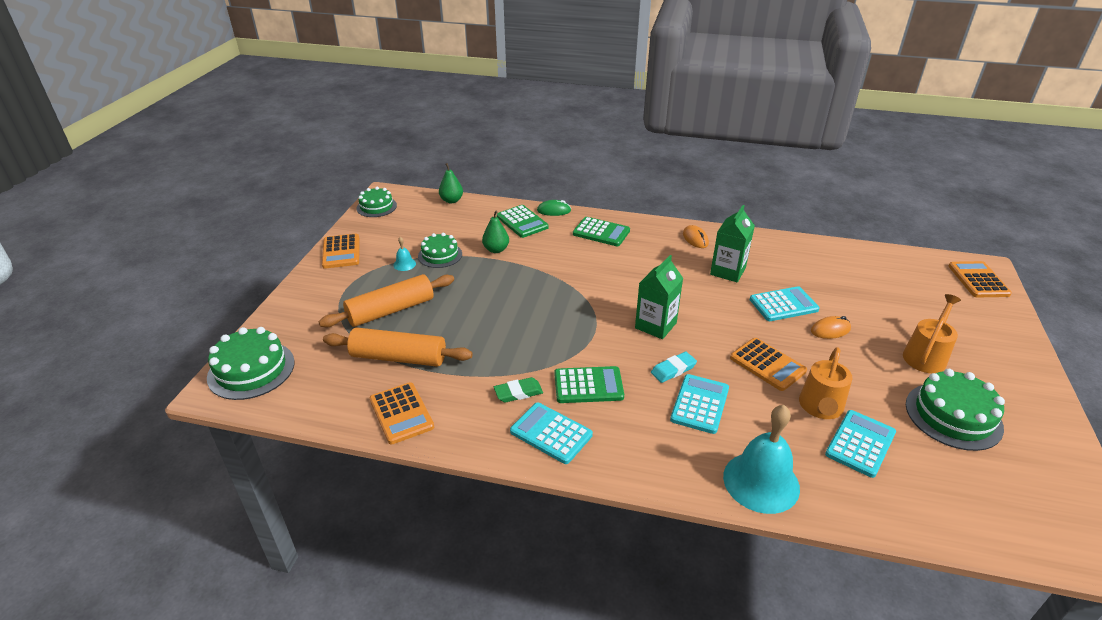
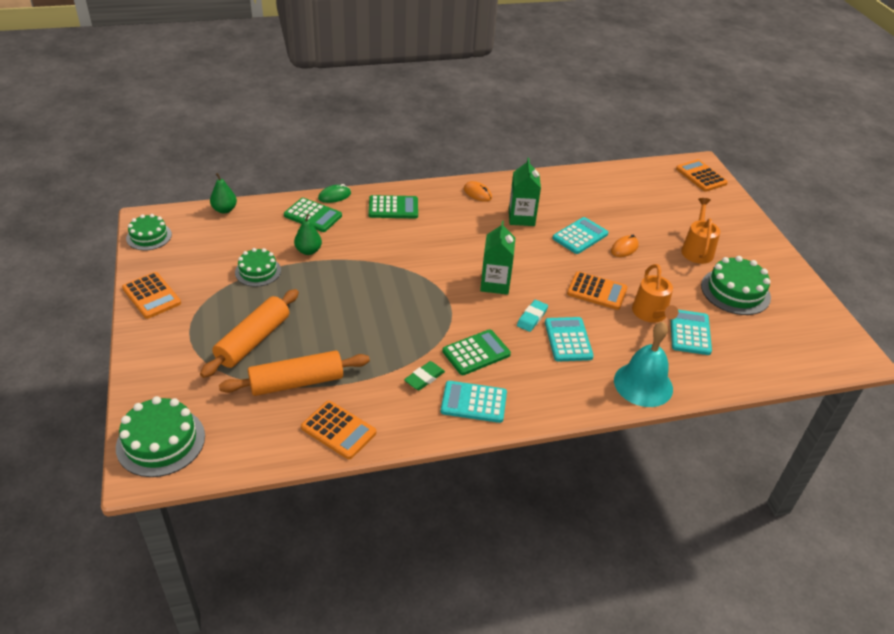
camera: 30 degrees left, 5 degrees up
turquoise bell [393,237,416,271] -> none

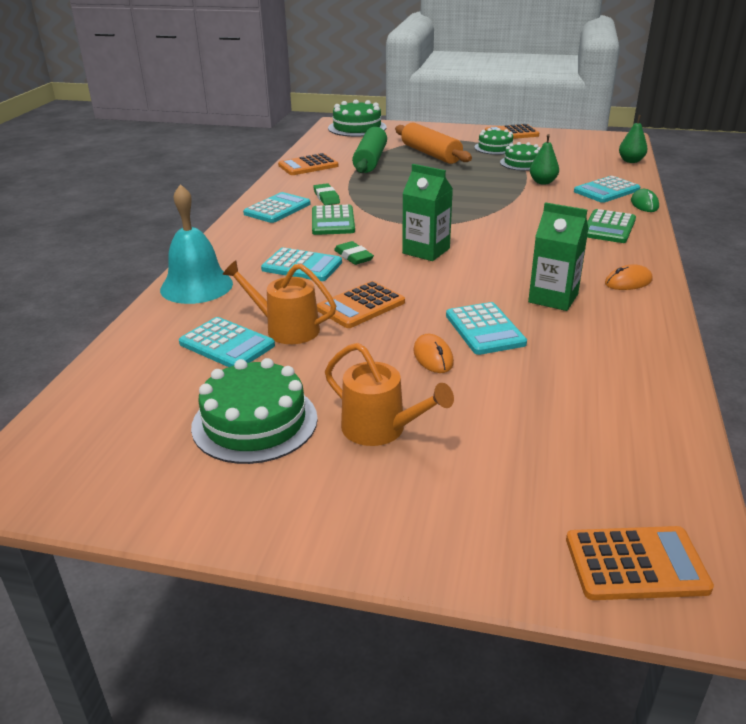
camera: 120 degrees right, 10 degrees down
green cake [126,214,172,250] -> green cake moved to [474,128,513,155]
orange rolling pin [219,350,370,396] -> green rolling pin [352,127,387,173]
green calculator [284,198,342,232] -> turquoise calculator [574,176,641,203]
turquoise eraser [517,300,548,332] -> green eraser [334,241,374,265]

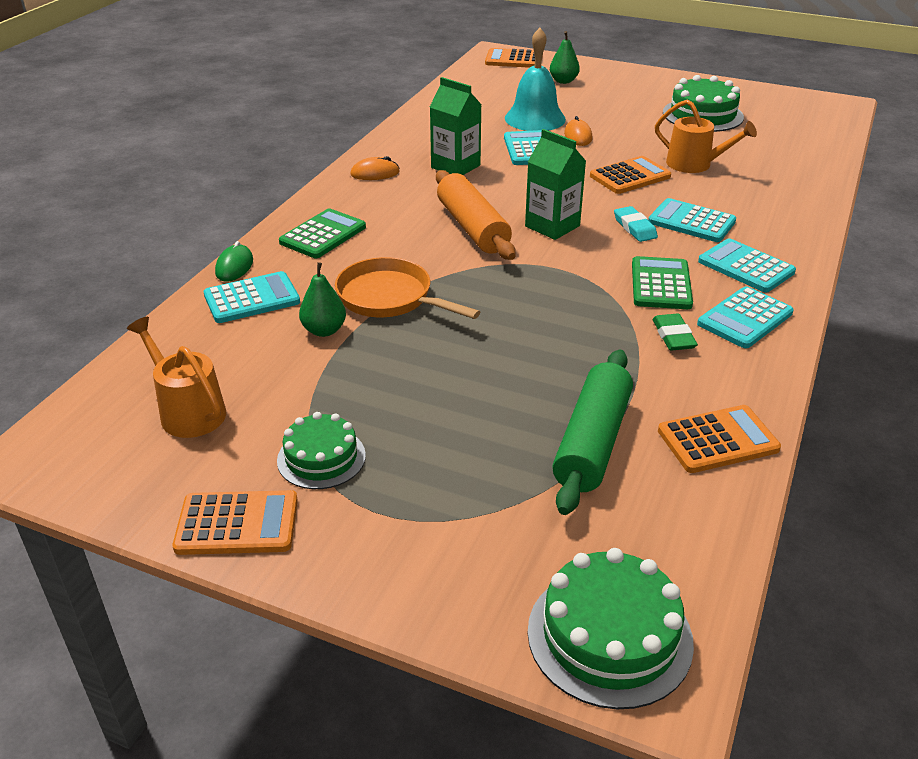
camera: 170 degrees left, 5 degrees up
turquoise bell [160,184,233,304] -> turquoise bell moved to [505,28,566,131]
turquoise calculator [179,317,275,367] -> turquoise calculator moved to [698,238,796,292]
orange watering can [325,343,454,446] -> orange watering can moved to [127,317,226,438]
green eraser [334,241,374,265] -> turquoise eraser [614,206,658,242]
orange rolling pin [395,123,472,164] -> orange rolling pin moved to [436,170,516,260]
green cake [500,142,541,171] -> none
green pear [619,115,648,163] -> green pear moved to [550,31,580,84]
none -> orange pan [335,257,480,319]

